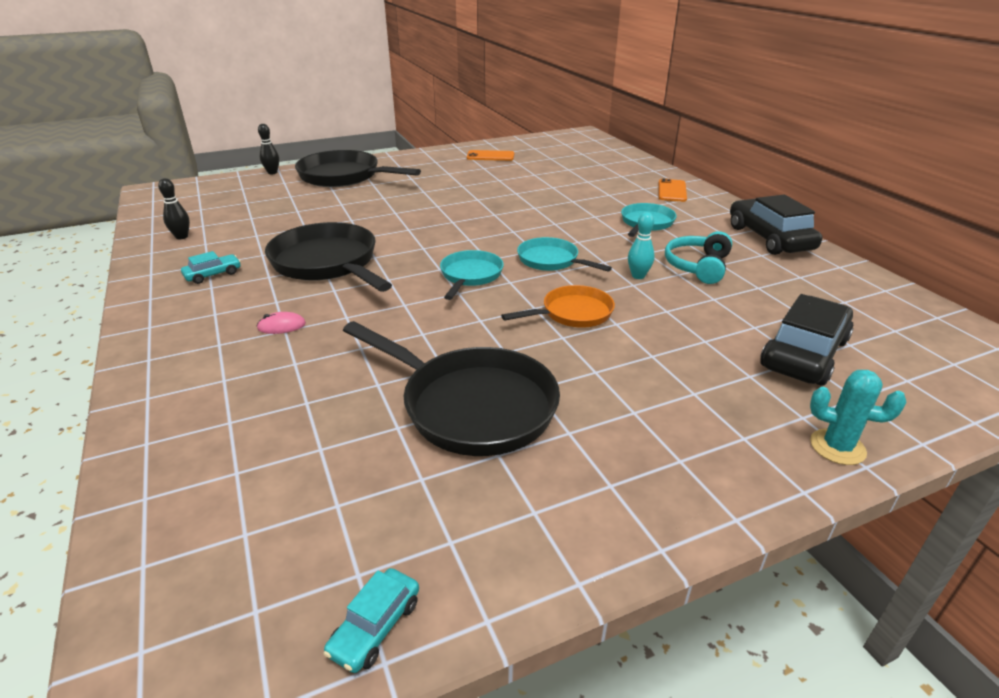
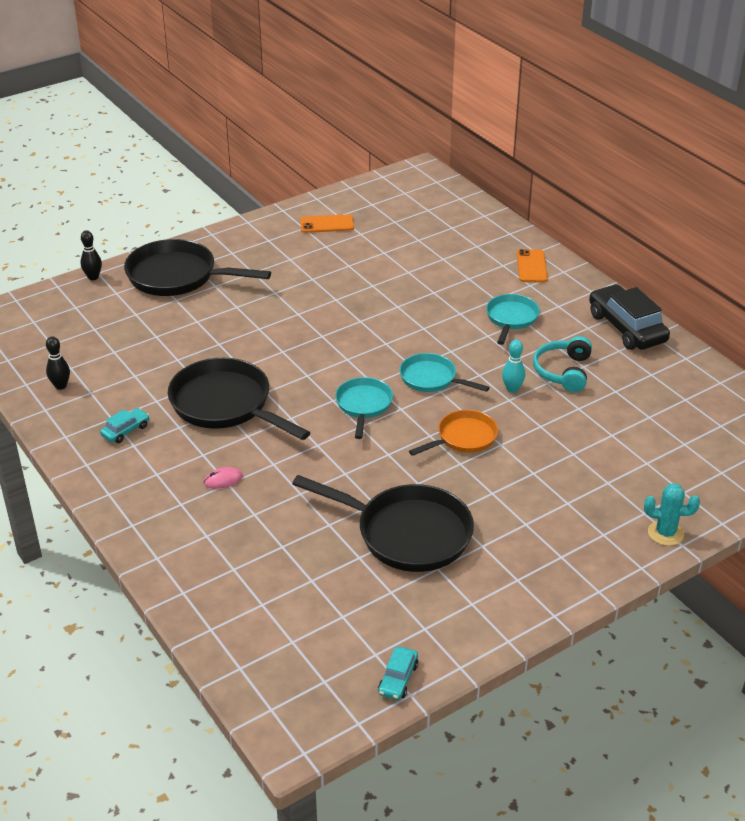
camera: 10 degrees left, 5 degrees up
black car [760,294,854,386] -> none

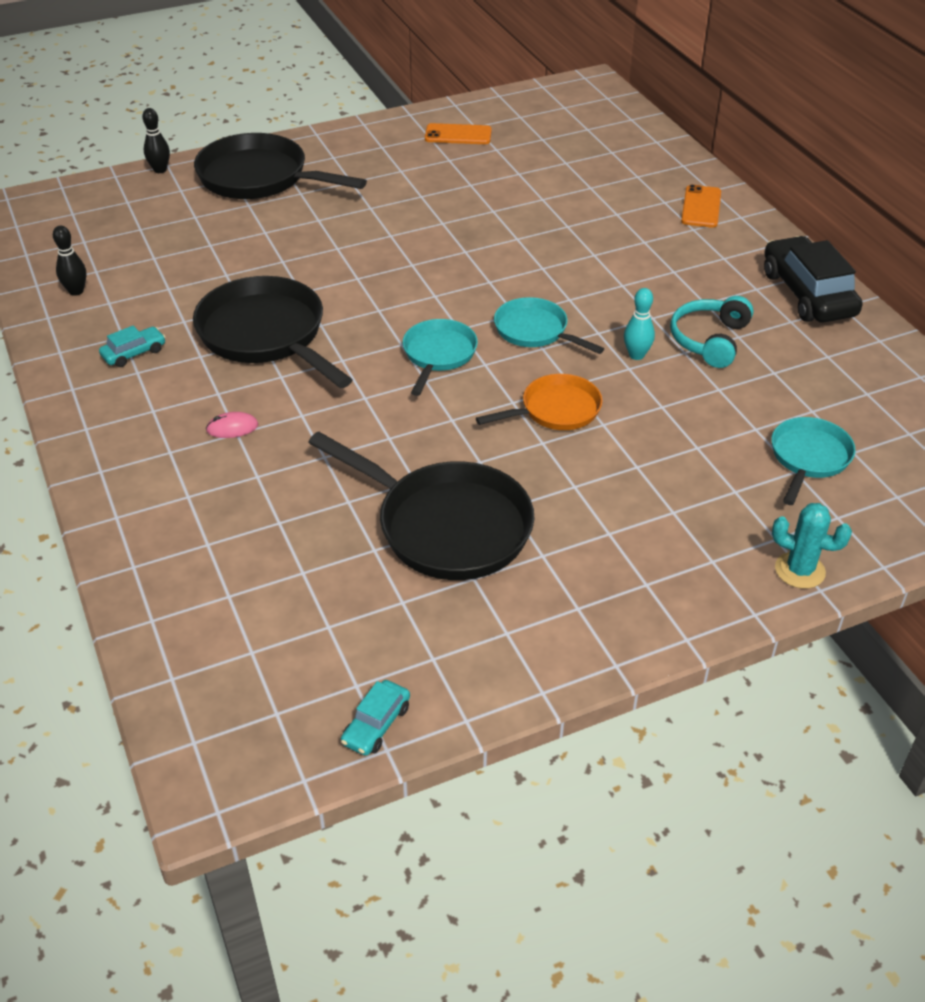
camera: 10 degrees right, 5 degrees up
turquoise pan [486,294,540,345] -> turquoise pan moved to [771,417,856,505]

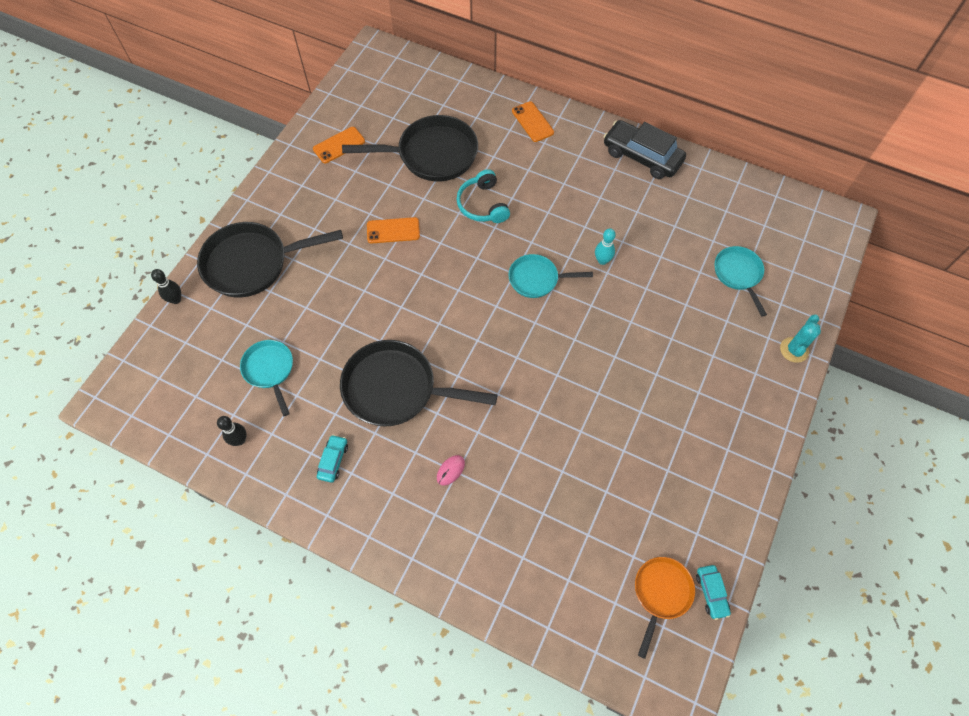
camera: 40 degrees left, 20 degrees up
black pan [308,432,535,580] -> black pan moved to [342,115,478,181]
turquoise pan [403,319,478,396] -> turquoise pan moved to [240,340,293,416]
orange pan [476,374,602,430] -> orange pan moved to [635,557,695,659]
turquoise headphones [670,296,753,368] -> turquoise headphones moved to [456,169,510,223]
turquoise cactus [772,503,852,589] -> turquoise cactus turned 45 degrees counterclockwise [780,315,821,363]
none -> orange phone [367,217,420,243]

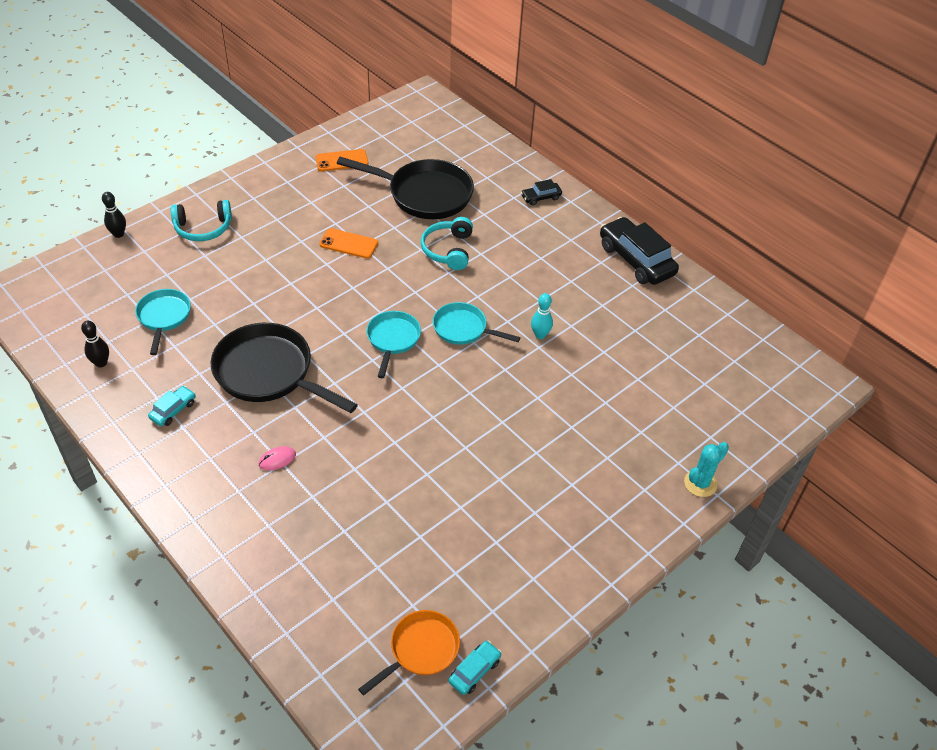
camera: 20 degrees right, 15 degrees down
black pan [197,222,343,298] -> turquoise headphones [171,200,232,241]
orange phone [512,101,554,142] -> black car [521,179,562,205]
turquoise car [696,565,731,620] -> turquoise car turned 150 degrees counterclockwise [449,640,502,695]
turquoise pan [715,246,767,317] -> turquoise pan moved to [366,311,421,378]

